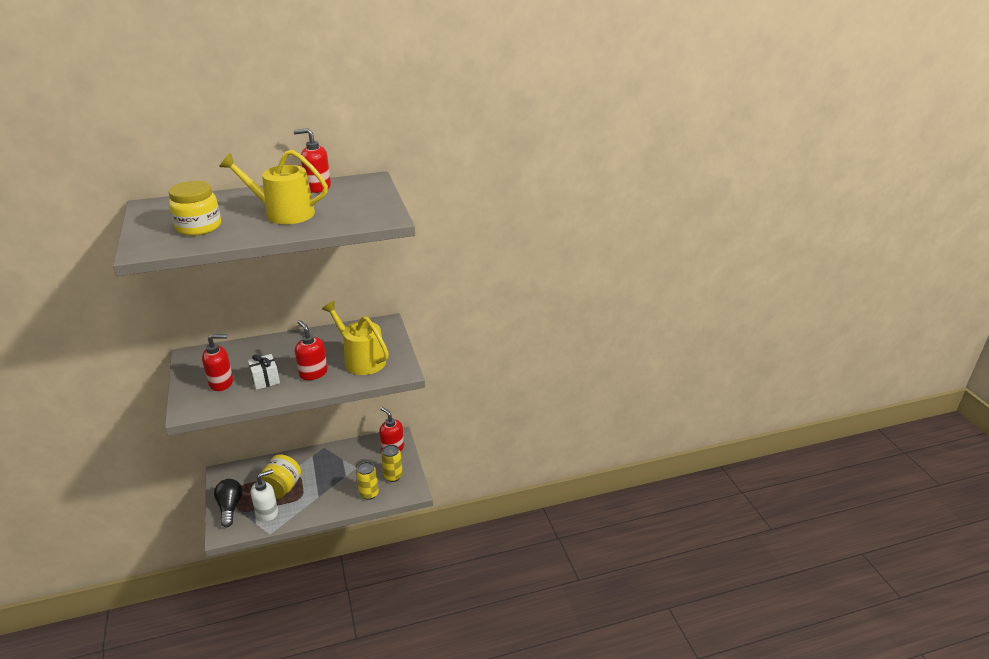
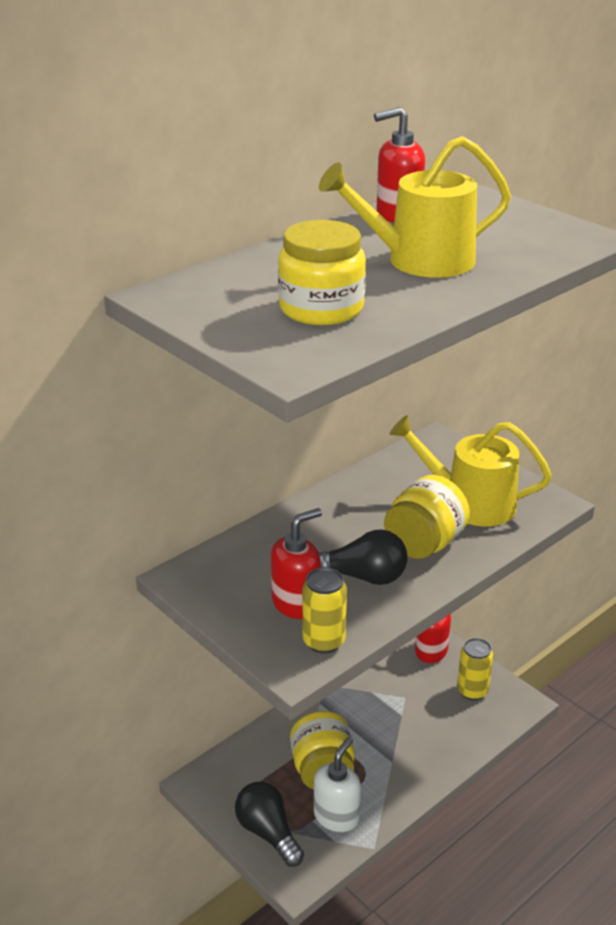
camera: 25 degrees left, 0 degrees up
white gift [248,354,280,390] -> black light bulb [319,529,408,585]
red soap dispenser [295,320,328,380] -> yellow jar [384,475,470,559]
yellow can [356,462,379,500] -> yellow can moved to [302,567,347,654]

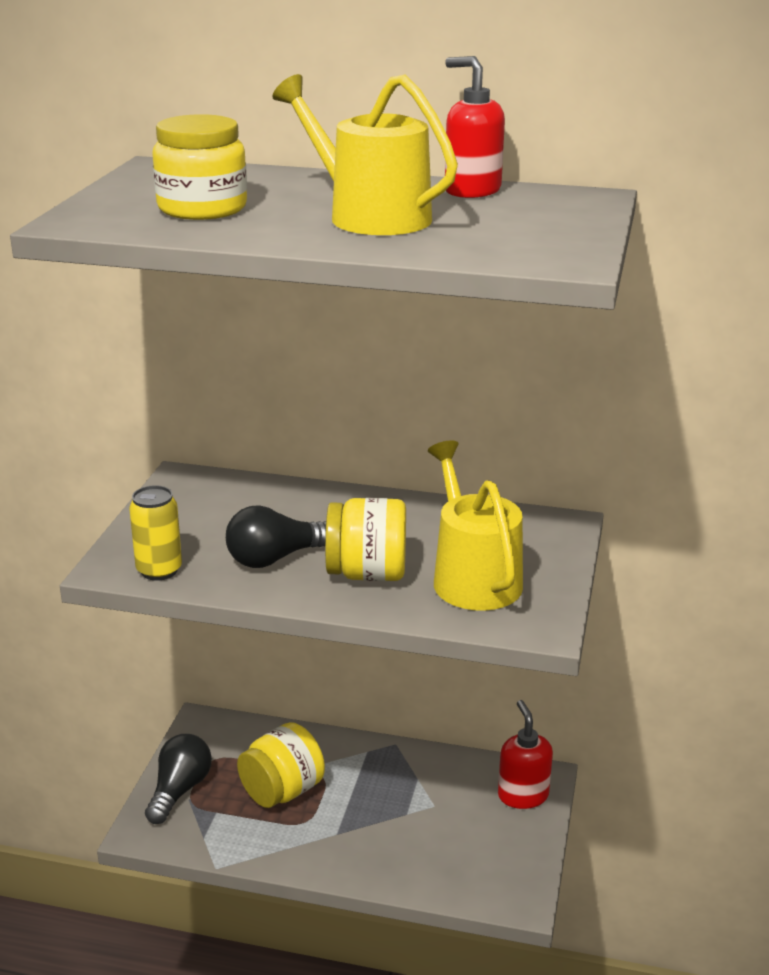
camera: 55 degrees right, 5 degrees down
red soap dispenser [271,508,322,619] -> none
white soap dispenser [314,737,361,832] -> none
black light bulb [319,529,408,585] -> black light bulb turned 90 degrees clockwise [226,505,326,568]
yellow can [457,638,493,700] -> none

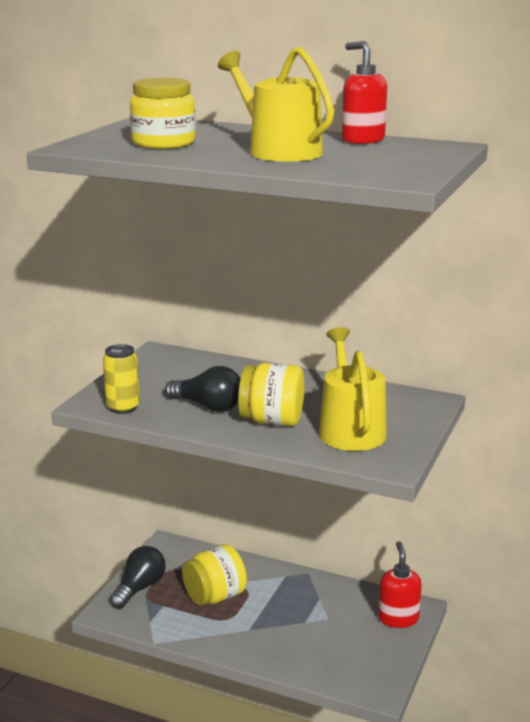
camera: 10 degrees right, 5 degrees down
black light bulb [226,505,326,568] -> black light bulb turned 135 degrees counterclockwise [165,366,240,412]

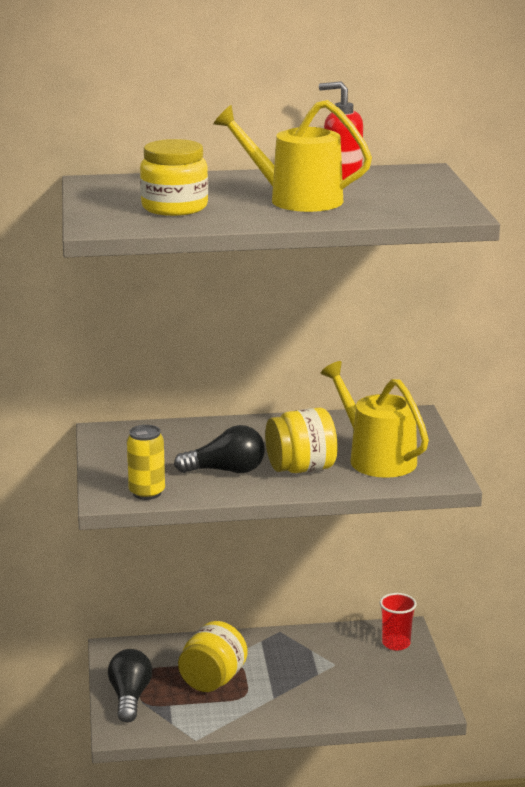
camera: 30 degrees left, 0 degrees up
red soap dispenser [378,541,422,628] -> red cup [380,593,417,651]

